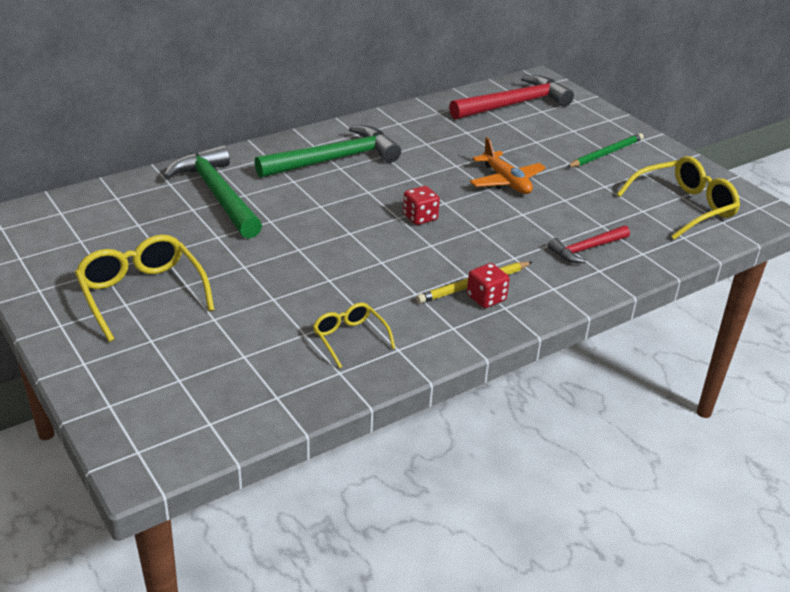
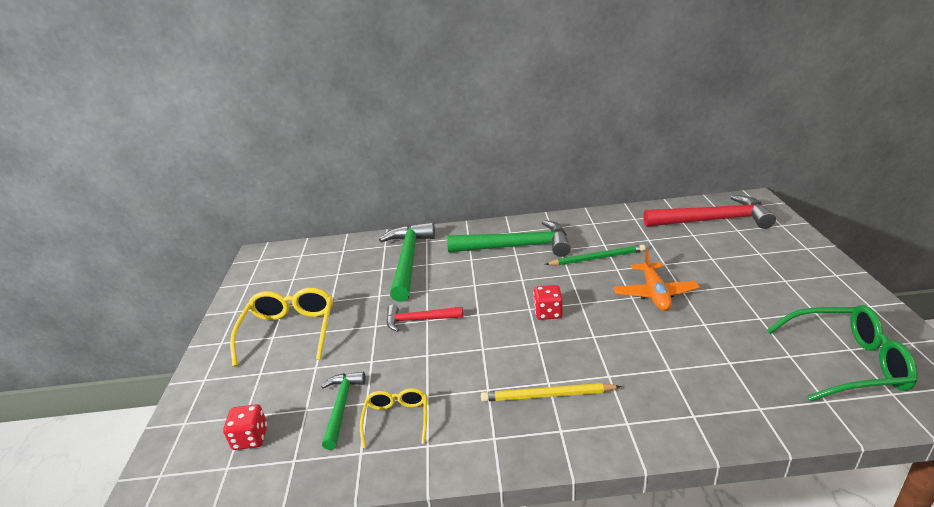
camera: 35 degrees right, 5 degrees down
red dice [467,263,510,308] -> red dice moved to [223,404,267,450]
red hammer [548,225,630,263] -> red hammer moved to [386,304,463,332]
green pencil [567,133,644,168] -> green pencil moved to [545,245,645,266]
yellow glasses [617,156,740,240] -> green glasses [767,305,918,401]
none -> green hammer [321,372,366,450]

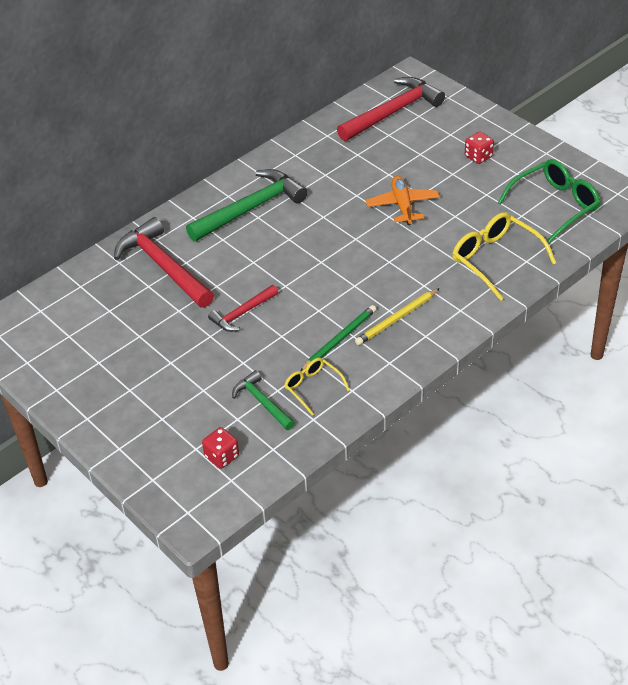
camera: 40 degrees left, 15 degrees up
yellow glasses [230,288,333,366] -> yellow glasses moved to [452,212,556,301]
green hammer [379,222,435,302] -> red hammer [114,217,214,308]
red dice [534,285,563,320] -> red dice moved to [465,132,494,164]
green pencil [545,245,645,266] -> green pencil moved to [300,305,376,371]
orange plane [613,248,700,311] -> orange plane turned 150 degrees counterclockwise [366,176,440,225]

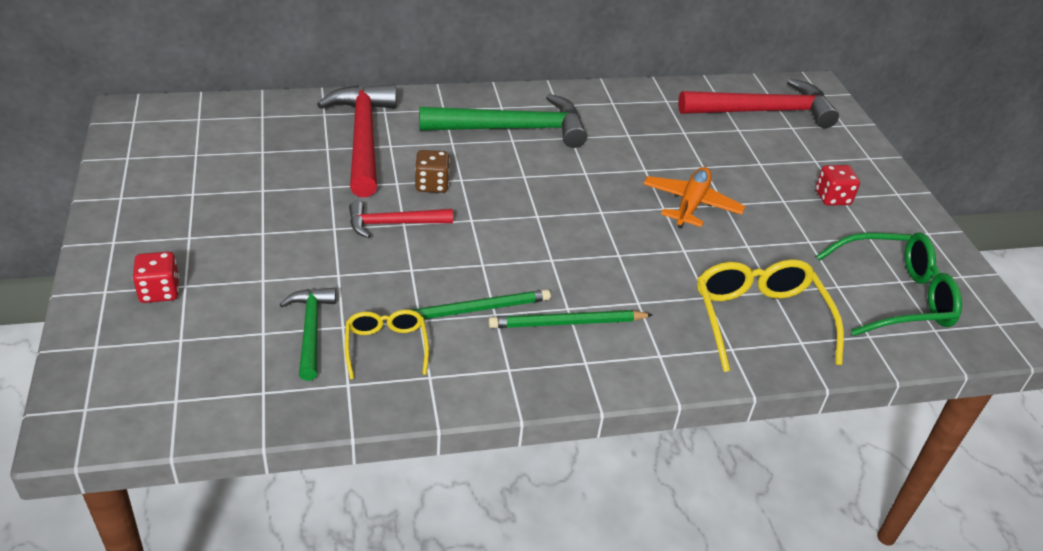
camera: 25 degrees right, 5 degrees down
red dice [202,427,239,469] -> red dice moved to [133,252,179,303]
yellow pencil [355,288,440,345] -> green pencil [488,310,653,328]
none -> brown dice [415,150,450,193]

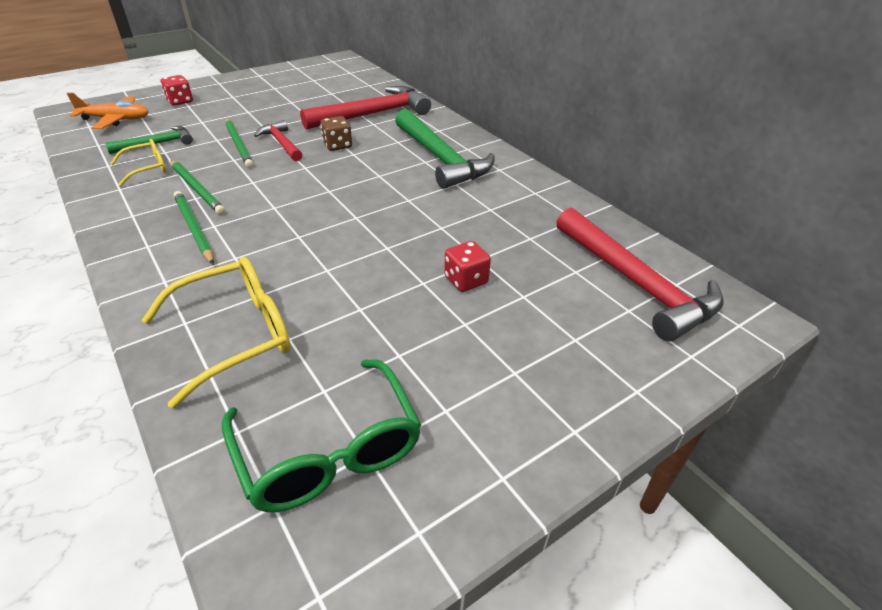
camera: 70 degrees right, 0 degrees up
orange plane [643,167,745,228] -> orange plane moved to [67,93,149,129]
red dice [816,165,860,206] -> red dice moved to [444,241,491,292]
none -> green pencil [226,119,254,168]

